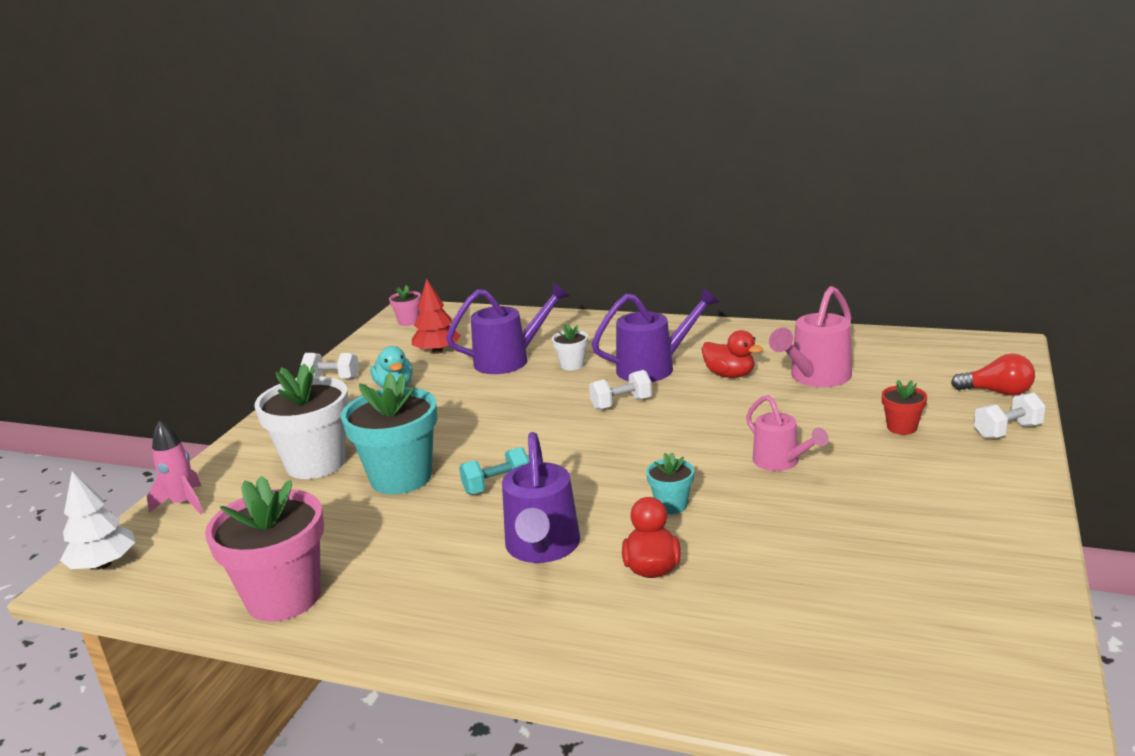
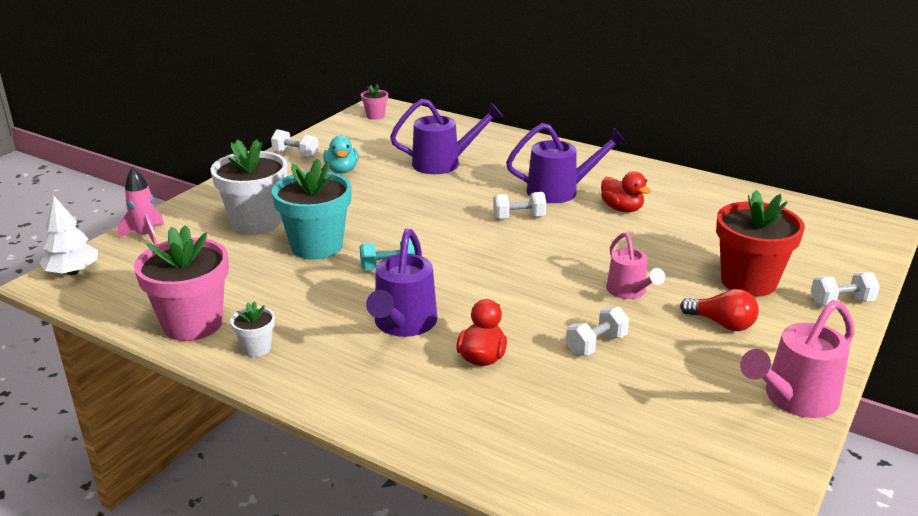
camera: 10 degrees right, 5 degrees up
red tree [412,279,461,354] -> none
white flower pot [552,324,588,370] -> white flower pot moved to [230,302,275,357]
turquoise flower pot [646,453,694,514] -> none
pink watering can [769,286,852,387] -> pink watering can moved to [740,300,855,418]
red flower pot [882,380,927,435] -> red flower pot [716,190,805,297], size x2.13
red light bulb [951,353,1035,396] -> red light bulb moved to [680,289,759,331]
none -> white dumbbell [566,306,629,356]

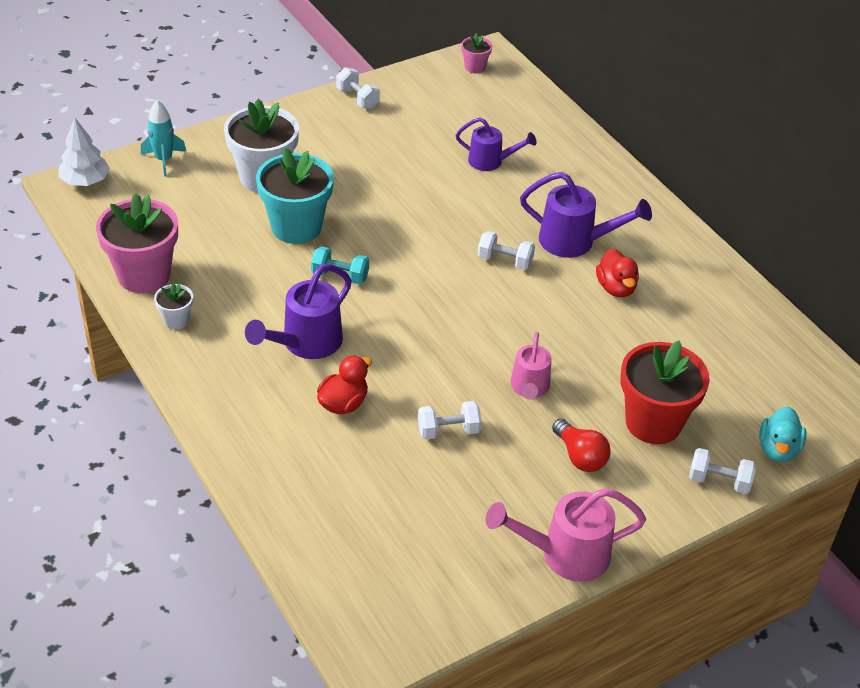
camera: 25 degrees right, 15 degrees up
pink rocket [118,167,164,245] -> turquoise rocket [141,100,186,177]
turquoise duck [323,136,358,173] -> turquoise duck moved to [759,407,806,462]
purple watering can [390,99,503,174] -> purple watering can [456,117,537,171], size x0.66

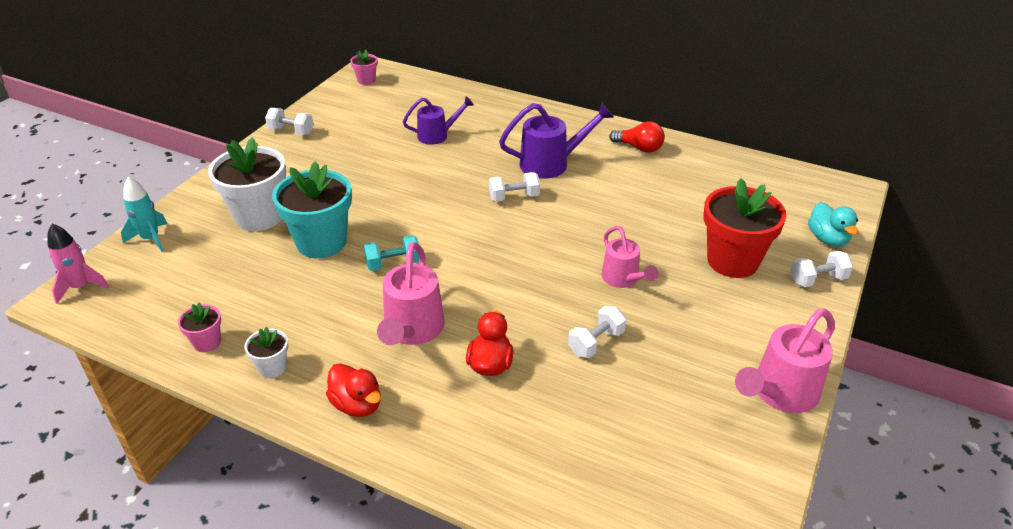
camera: 30 degrees left, 5 degrees down
white tree [58,118,110,186] -> pink rocket [47,224,109,304]
pink flower pot [96,194,178,293] -> pink flower pot [178,303,221,352], size x0.47
purple watering can [245,264,352,359] -> pink watering can [377,242,445,345]
red light bulb [552,419,611,472] -> red light bulb moved to [609,121,665,153]
red duck [596,249,639,297] -> red duck moved to [326,363,381,417]

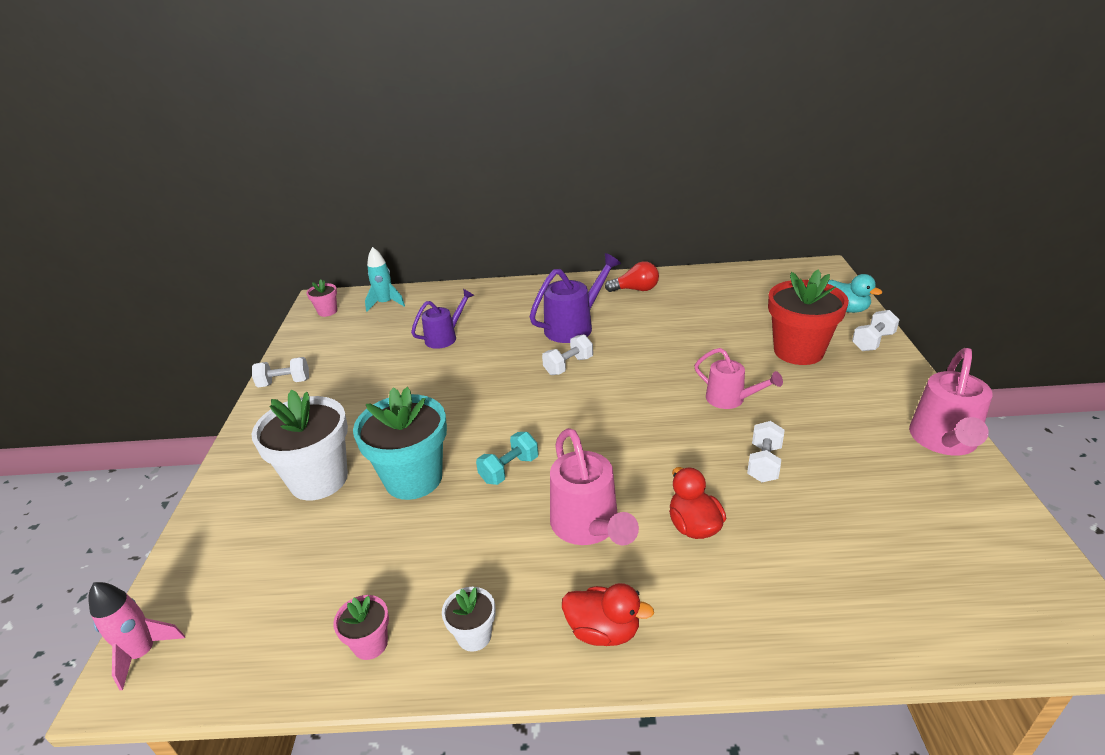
camera: 25 degrees left, 5 degrees down
turquoise rocket [121,177,167,252] -> turquoise rocket moved to [365,247,405,312]

